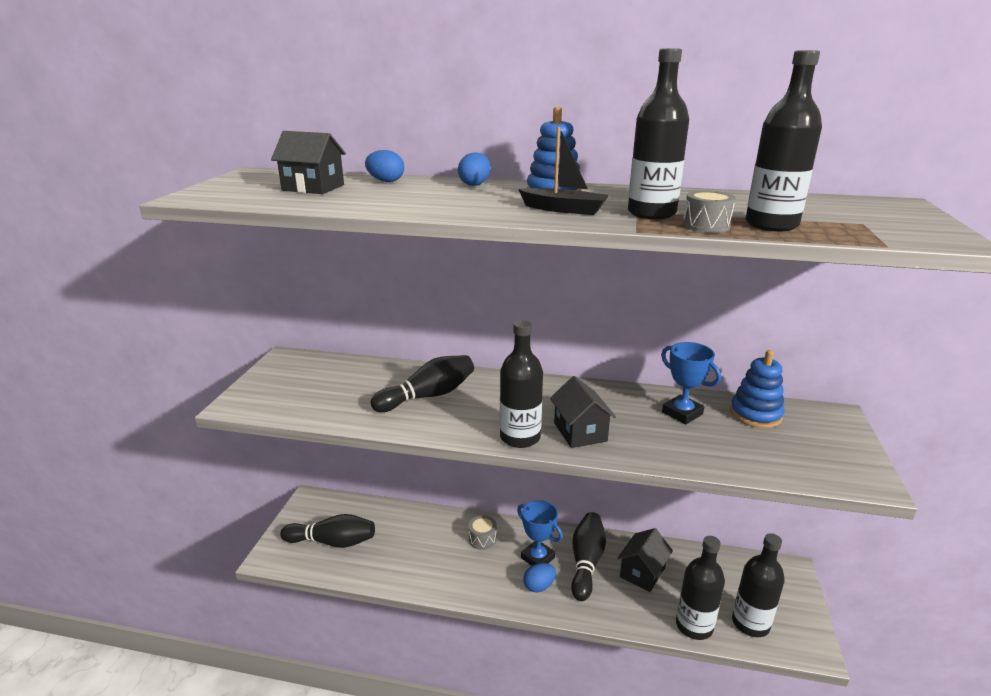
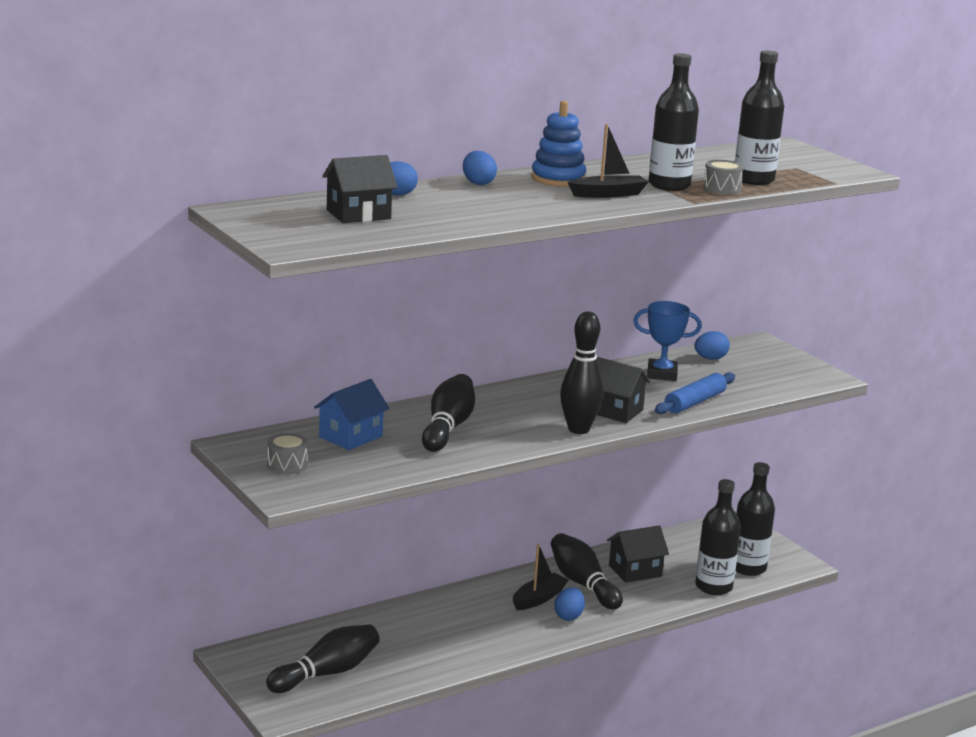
camera: 45 degrees left, 5 degrees down
grey drum [468,515,497,550] -> grey drum moved to [267,433,308,474]
black bottle [500,320,543,448] -> black bowling pin [560,311,603,434]
blue trophy [517,500,563,566] -> black boat [513,544,569,610]
black house [617,528,673,592] -> black house turned 75 degrees clockwise [607,525,669,583]
blue stacking toy [730,350,785,428] -> blue egg [695,331,730,360]
none -> blue house [314,379,389,450]
none -> blue rolling pin [655,372,735,414]

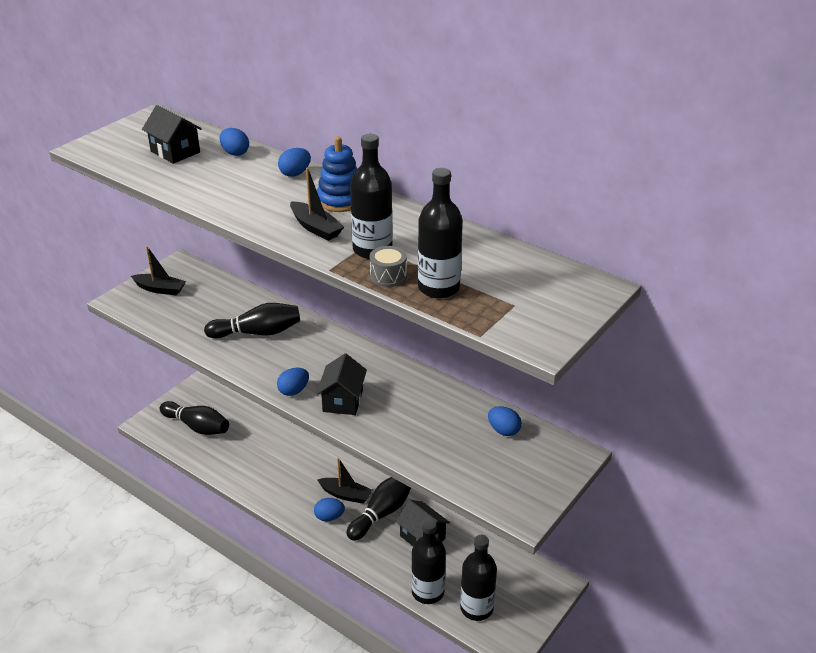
camera: 70 degrees right, 15 degrees up
grey drum [267,433,308,474] -> black boat [131,246,186,295]
blue house [314,379,389,450] -> none
black bowling pin [560,311,603,434] -> blue egg [277,368,309,396]
blue trophy [633,301,702,381] -> none
blue rolling pin [655,372,735,414] -> none

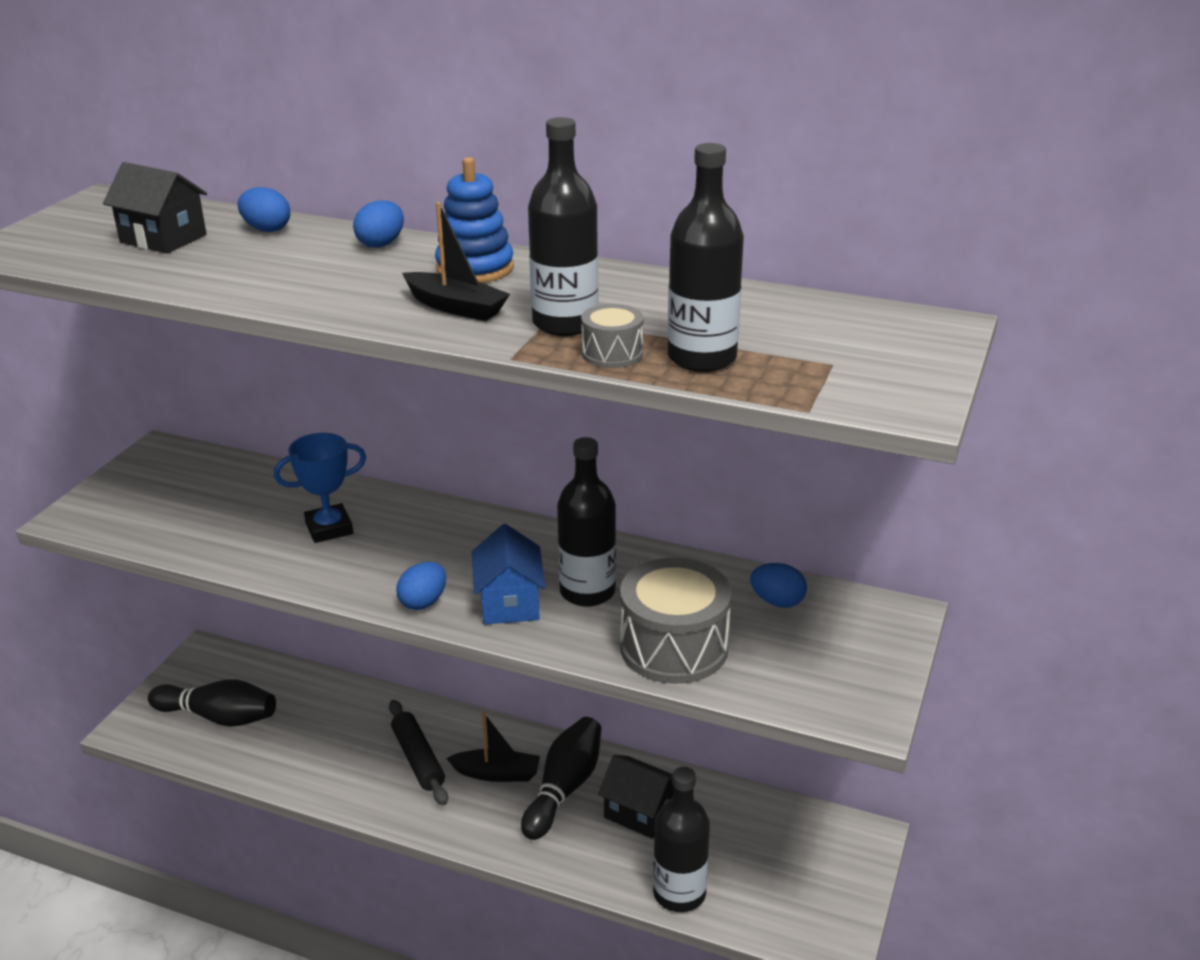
camera: 15 degrees left, 5 degrees down
black boat [131,246,186,295] -> none
black bowling pin [204,303,300,339] -> blue trophy [274,433,366,543]
blue egg [314,498,345,522] -> none
black house [316,353,367,415] -> blue house [472,524,546,624]
black bottle [460,535,497,621] -> black bottle moved to [557,437,616,607]
none -> black rolling pin [389,700,448,805]
none -> grey drum [620,558,732,684]

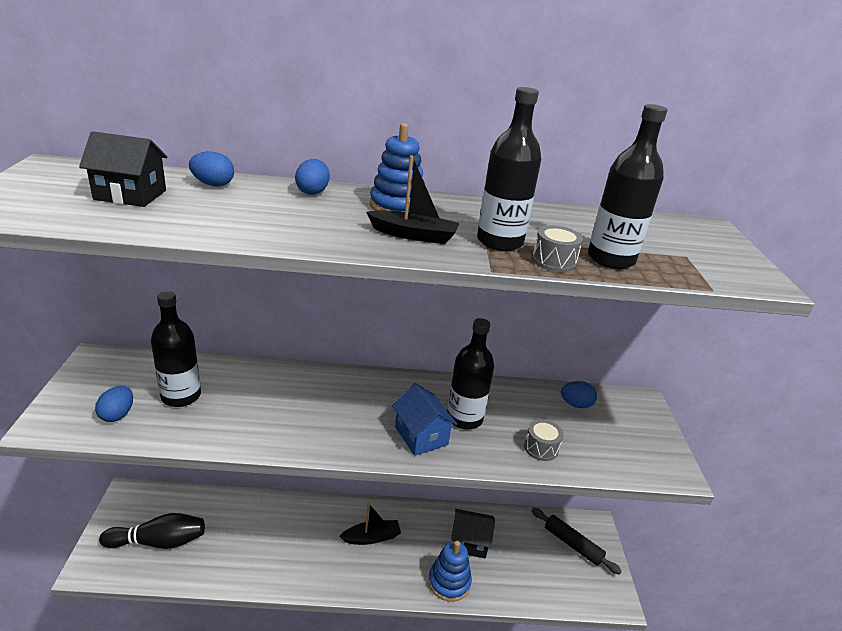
camera: 25 degrees left, 0 degrees up
blue trophy [274,433,366,543] -> none
black rolling pin [389,700,448,805] -> black rolling pin moved to [532,508,622,575]
blue egg [396,562,446,610] -> blue egg moved to [95,386,133,422]
black bowling pin [521,717,601,840] -> none
grey drum [620,558,732,684] -> grey drum [524,419,564,461], size x0.49
black bottle [653,767,710,912] -> black bottle moved to [151,291,201,407]
none -> blue stacking toy [428,541,472,602]

